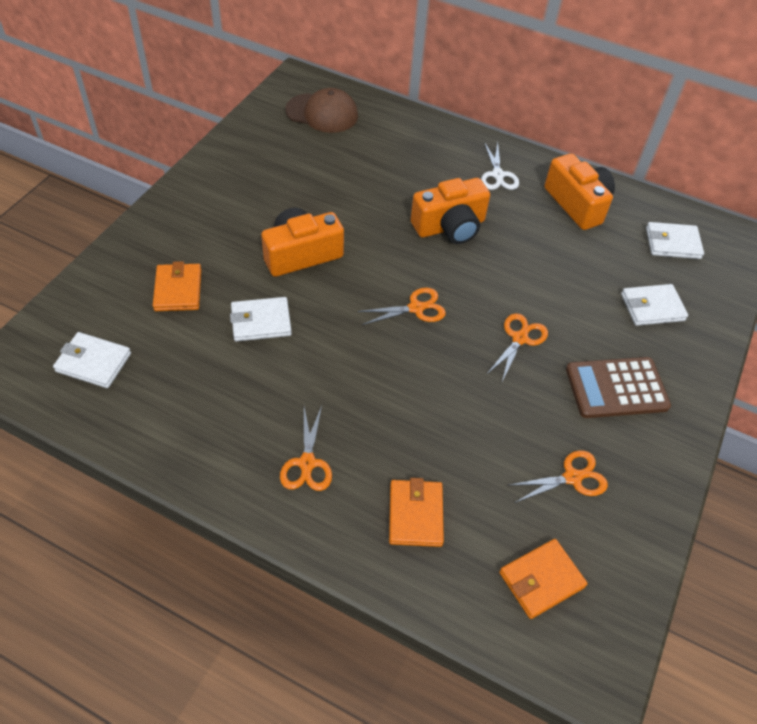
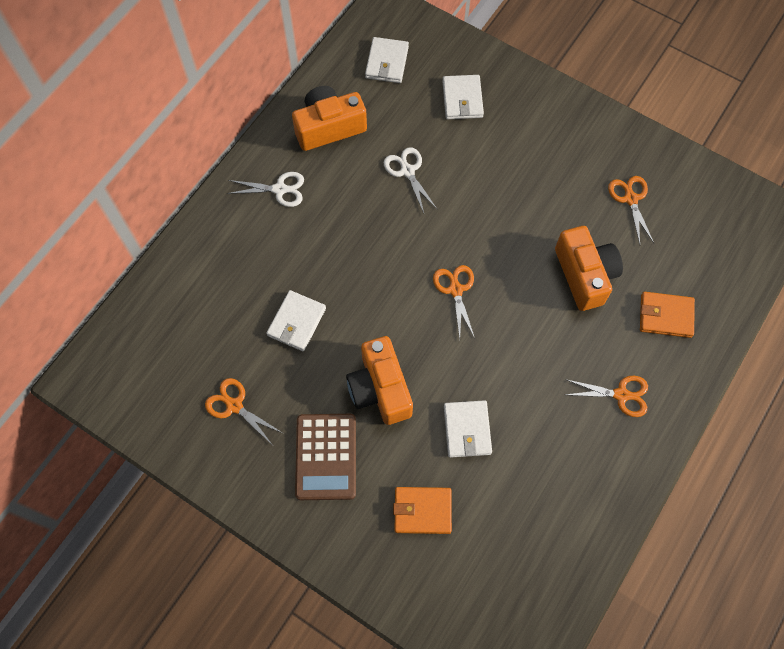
camera: 80 degrees left, 15 degrees up
white wallet [53,332,131,388] -> white wallet moved to [266,290,326,351]
brown cap [285,88,358,133] -> none
orange camera [411,178,490,244] -> orange camera moved to [555,226,623,311]
orange scissors [486,313,548,382] -> orange scissors moved to [205,378,282,444]
orange wallet [499,539,588,619] -> none
brown calculator [566,357,671,418] -> brown calculator moved to [295,414,356,500]
none -> white scissors [384,148,438,213]

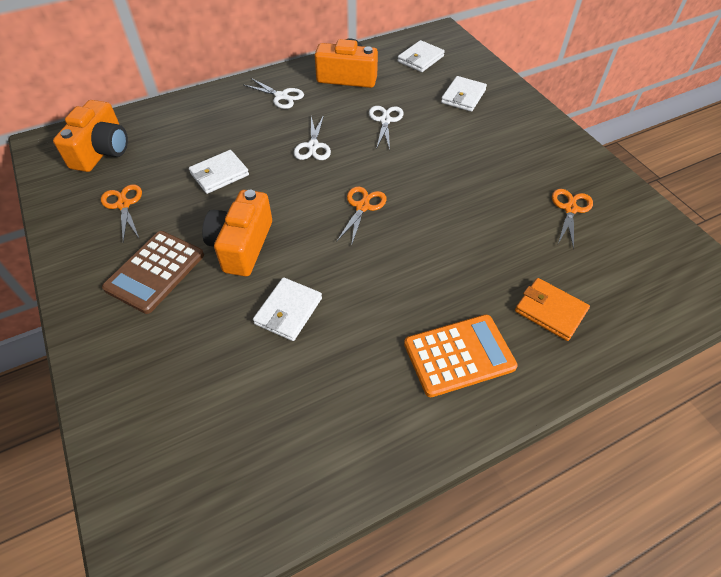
camera: 30 degrees right, 15 degrees down
orange wallet [393,487,452,534] -> none
orange camera [555,226,623,311] -> orange camera moved to [53,100,128,172]
orange scissors [565,376,648,417] -> orange calculator [404,314,518,397]
none -> white scissors [294,115,331,160]

